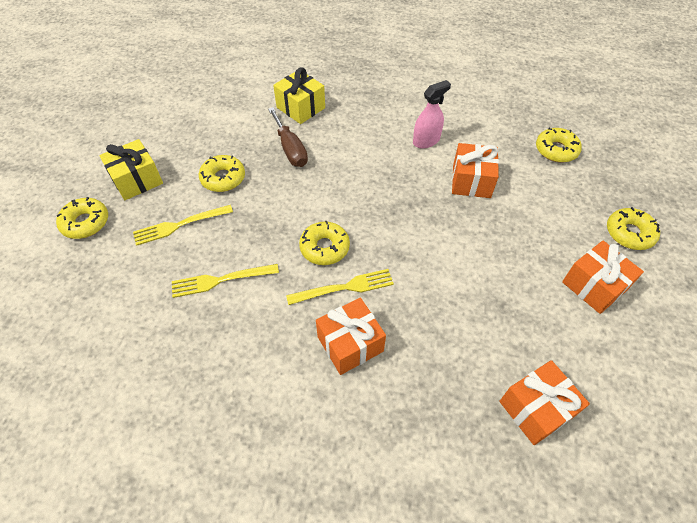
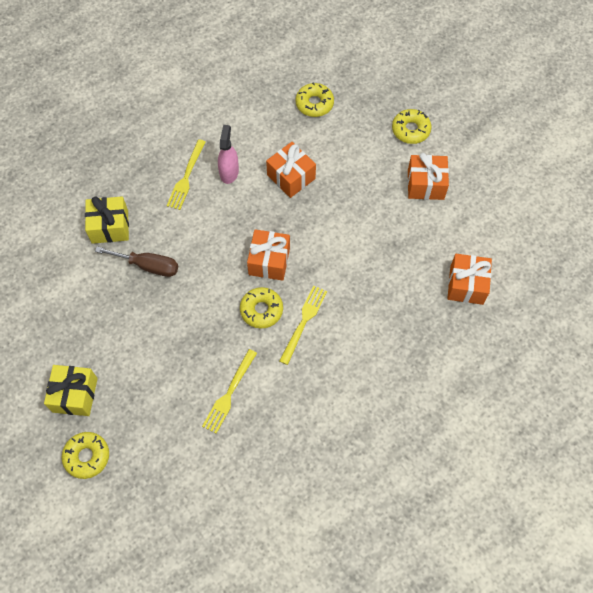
camera: 50 degrees left, 10 degrees up
yellow fork [133,205,233,246] -> yellow fork moved to [166,139,206,210]
yellow donut [199,155,245,192] -> none
orange gift [316,297,386,375] -> orange gift moved to [247,229,290,281]

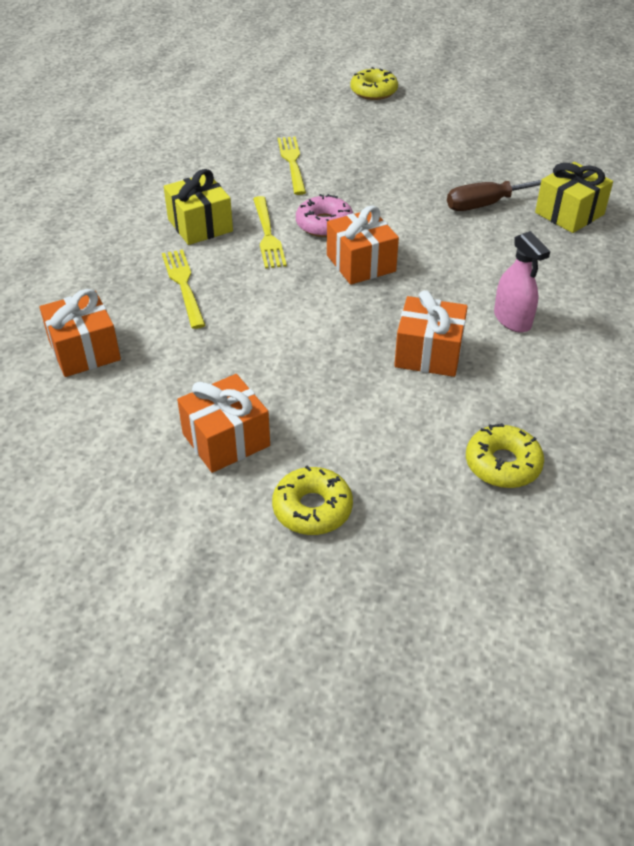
camera: 145 degrees right, 20 degrees down
yellow gift [44,365,98,416] -> yellow gift moved to [164,169,233,245]
yellow fork [166,139,206,210] -> yellow fork moved to [162,249,205,329]
yellow donut [240,287,283,329] -> pink donut [296,194,354,237]

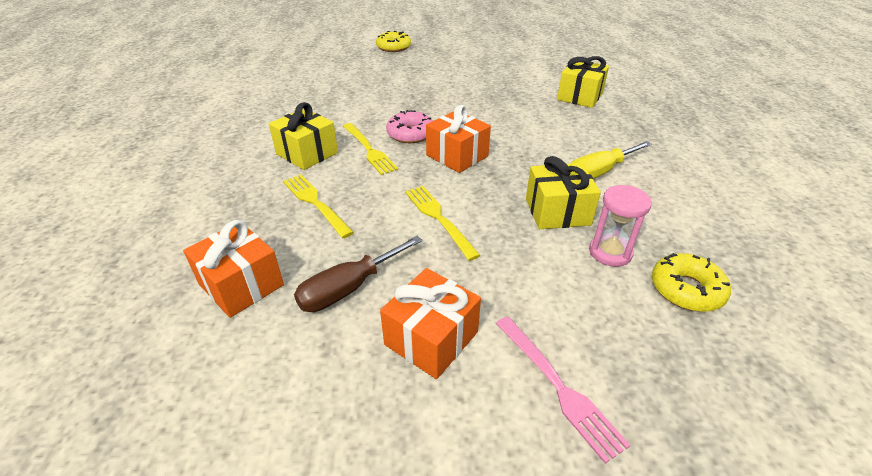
camera: 20 degrees left, 5 degrees down
yellow donut [272,465,353,535] -> pink fork [495,316,631,464]
yellow fork [278,137,306,195] -> yellow fork moved to [405,186,481,261]
orange gift [394,290,468,377] -> yellow gift [526,156,601,229]
brown screwdriver [447,180,541,211] -> brown screwdriver moved to [294,236,423,312]
pink spray bottle [494,231,550,333] -> yellow screwdriver [571,141,652,179]
none -> pink hourglass [589,185,652,267]

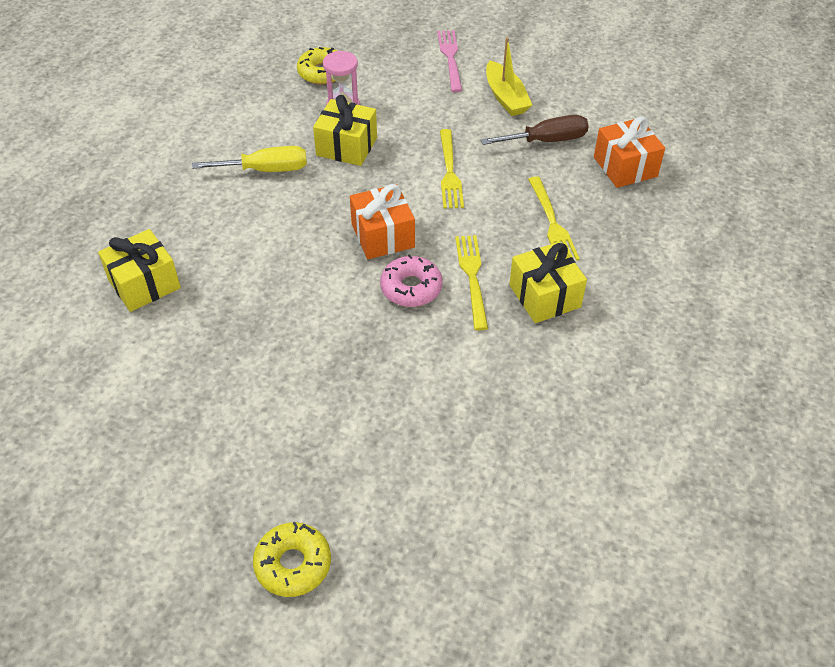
camera: 155 degrees left, 10 degrees up
orange gift [380,268,481,379] -> yellow boat [486,37,532,116]

